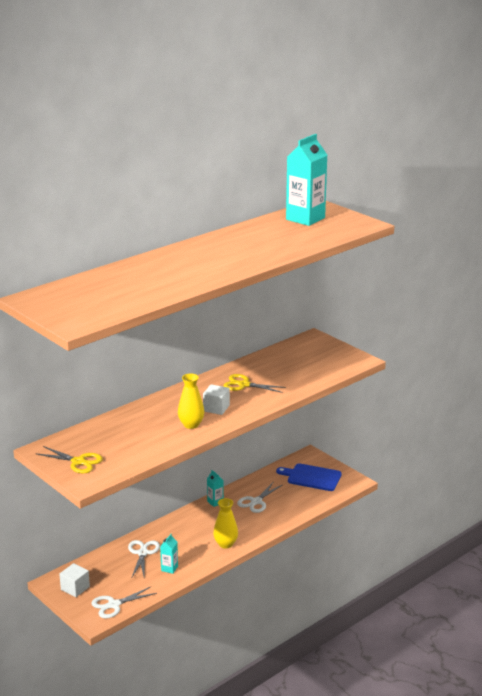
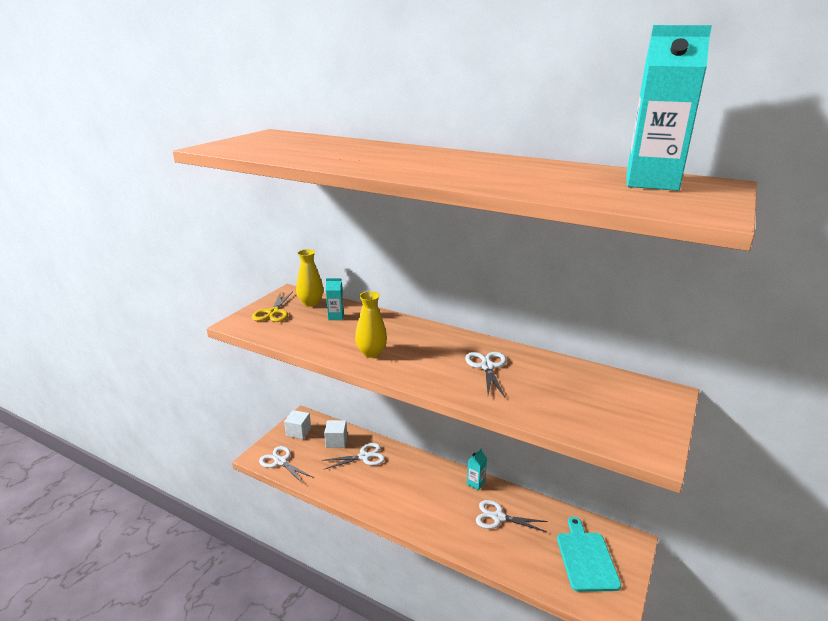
camera: 70 degrees right, 0 degrees up
turquoise carton [160,534,178,574] -> turquoise carton moved to [326,278,344,320]
white cube [203,384,230,415] -> white cube moved to [324,420,347,448]
yellow vase [213,498,238,549] -> yellow vase moved to [296,249,323,307]
yellow scissors [223,374,286,393] -> white scissors [465,352,507,399]
blue cutting board [276,463,342,491] -> turquoise cutting board [557,517,621,592]

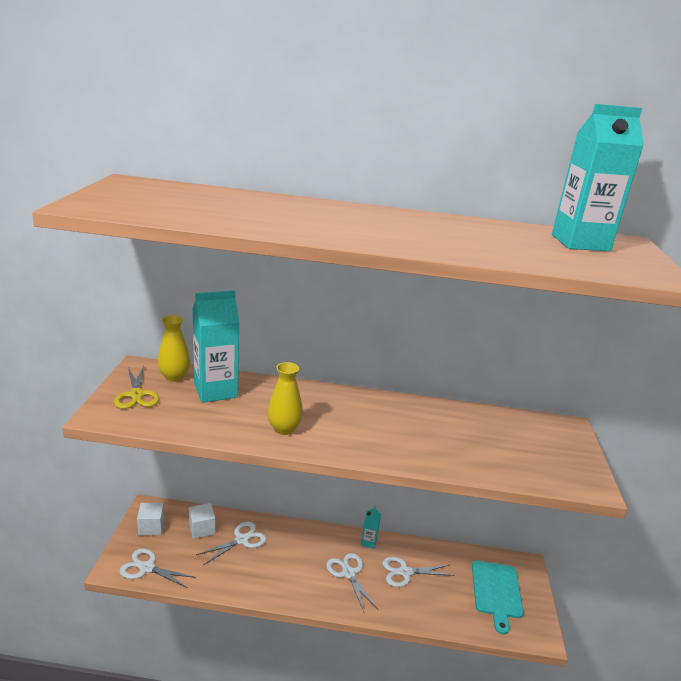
camera: 25 degrees left, 0 degrees up
turquoise carton [326,278,344,320] -> turquoise carton [192,290,240,403], size x2.20
white scissors [465,352,507,399] -> white scissors moved to [326,553,378,614]
turquoise cutting board [557,517,621,592] -> turquoise cutting board turned 150 degrees counterclockwise [472,561,524,634]

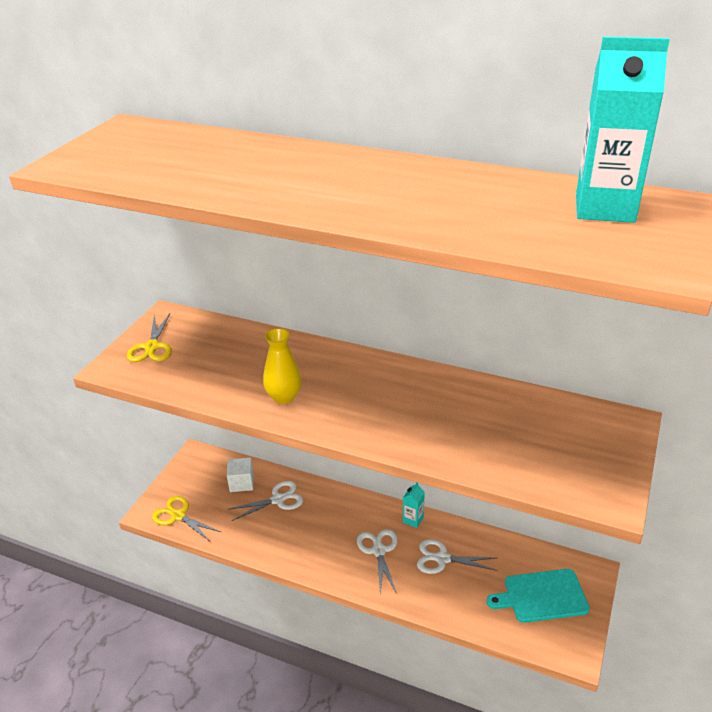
camera: 20 degrees right, 10 degrees up
white scissors [119,548,196,588] -> yellow scissors [152,496,221,542]
white cube [137,503,164,535] -> none
yellow vase [157,315,190,382] -> none
turquoise carton [192,290,240,403] -> none
turquoise cutting board [472,561,524,634] -> turquoise cutting board turned 60 degrees clockwise [487,569,590,623]

